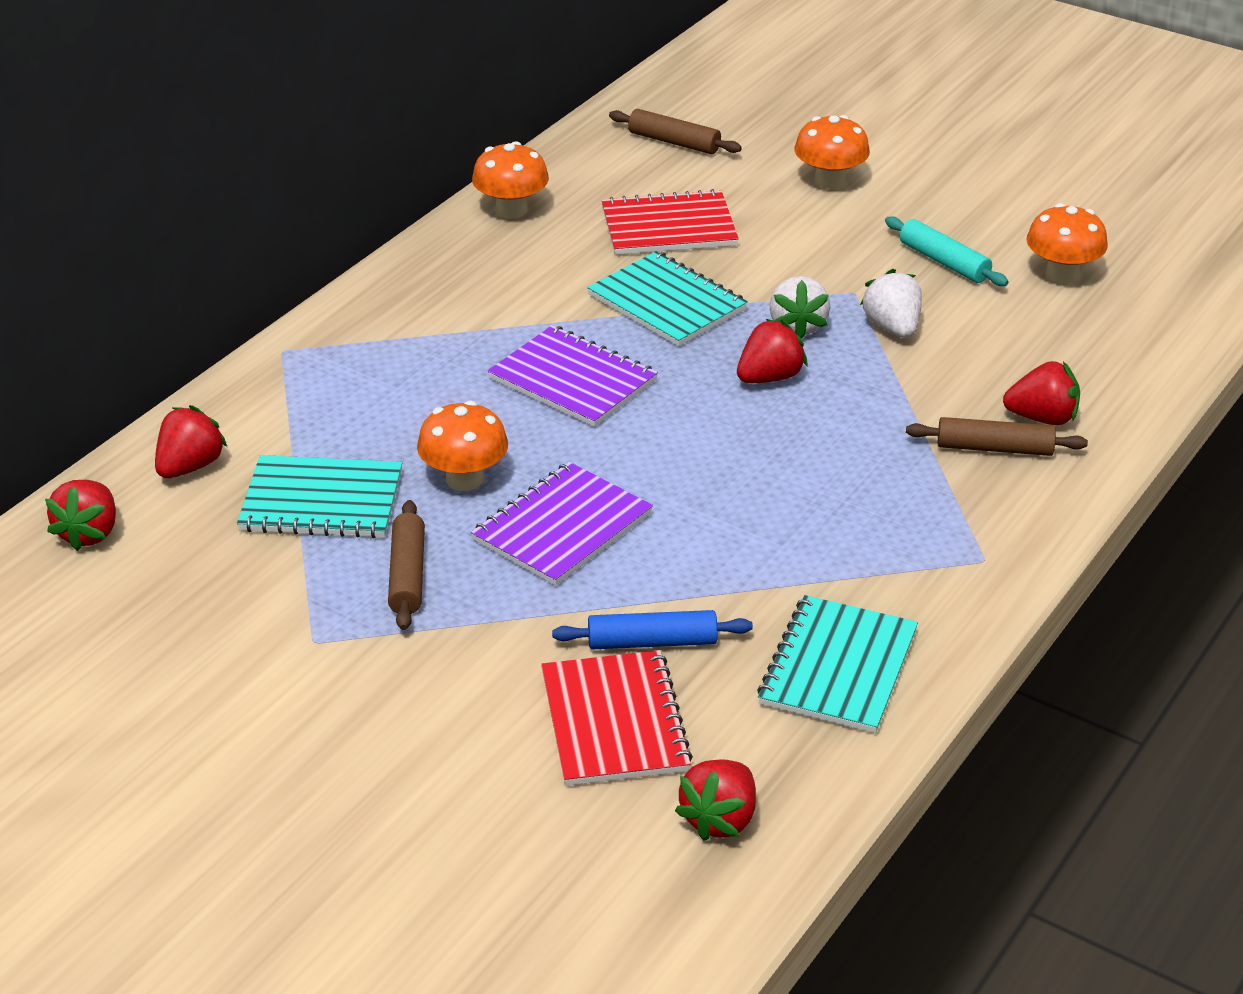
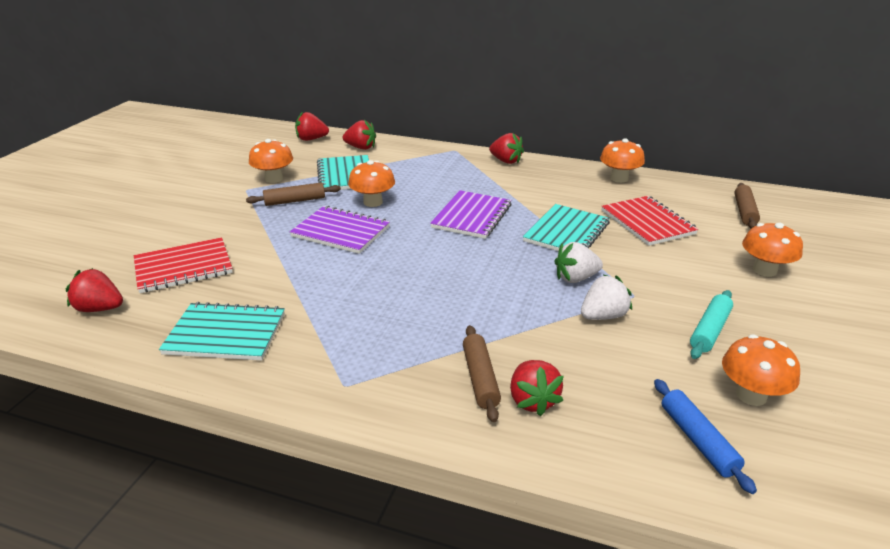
camera: 75 degrees right, 5 degrees down
blue rolling pin [552,610,753,650] -> blue rolling pin moved to [654,379,757,494]
red strawberry [737,319,808,383] -> red strawberry moved to [489,133,524,164]
none -> orange mushroom [249,139,293,183]

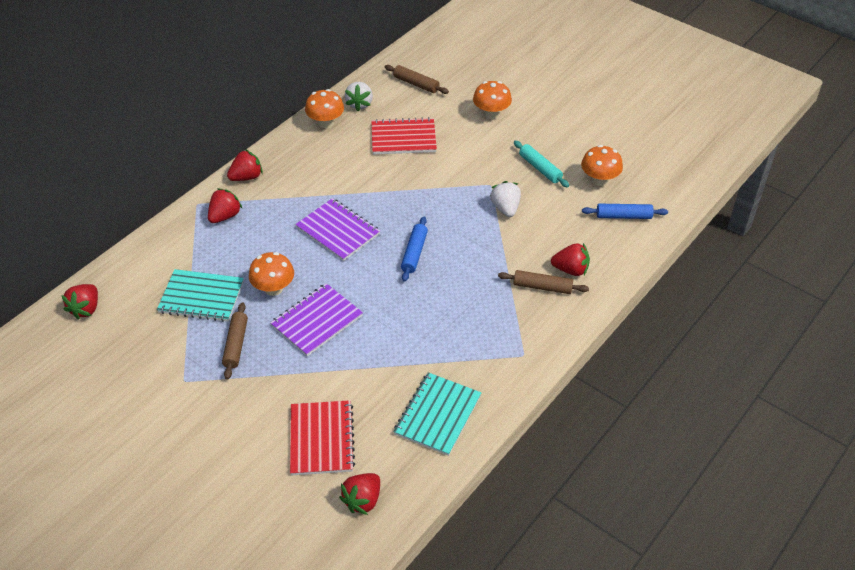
camera: 70 degrees left, 15 degrees up
orange mushroom [249,139,293,183] -> none
red strawberry [343,120,376,150] -> red strawberry moved to [208,188,243,223]
turquoise notebook [523,204,610,251] -> none
white strawberry [554,242,603,283] -> white strawberry moved to [345,82,373,111]
none -> blue rolling pin [401,217,428,282]

